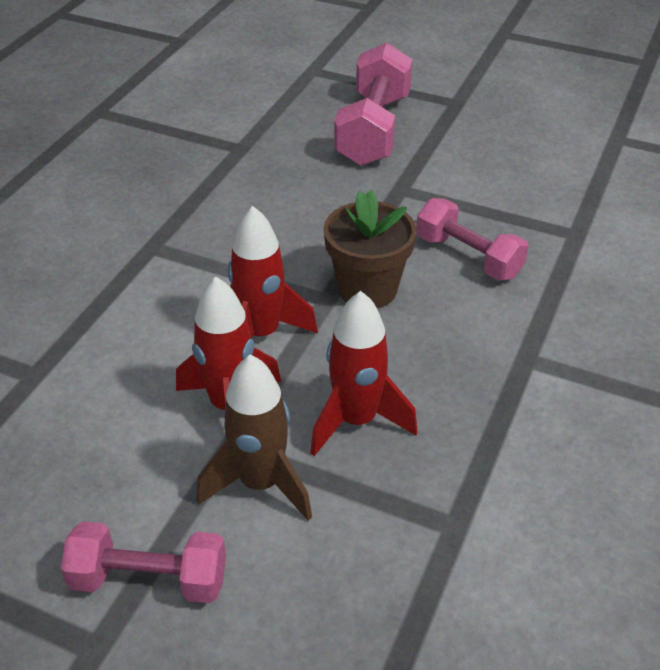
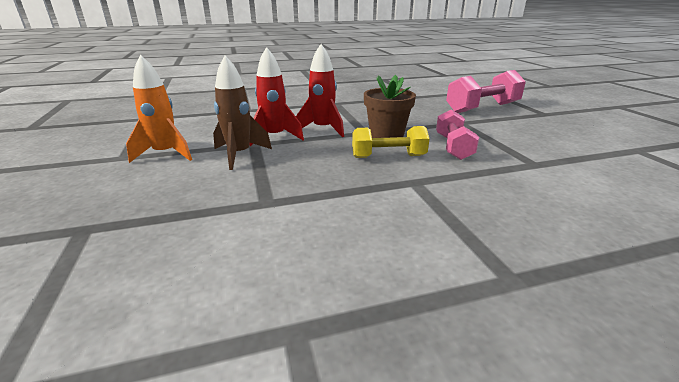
camera: 50 degrees right, 15 degrees down
pink dumbbell [61,522,226,603] -> orange rocket [126,55,192,163]
red rocket [310,291,418,456] -> none
none -> yellow dumbbell [352,126,429,158]

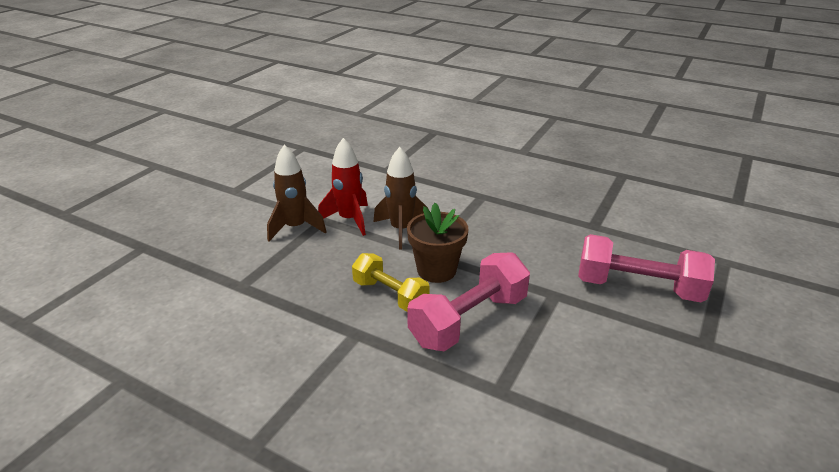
camera: 45 degrees right, 5 degrees up
orange rocket [126,55,192,163] -> none
red rocket [296,44,344,137] -> brown rocket [374,147,428,249]
pink dumbbell [436,109,479,160] -> pink dumbbell [407,252,530,352], size x1.52

